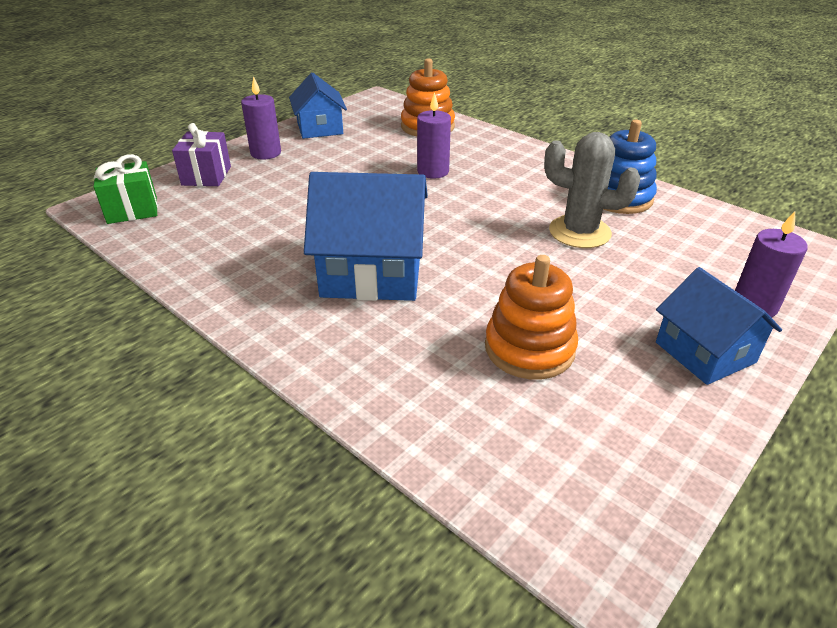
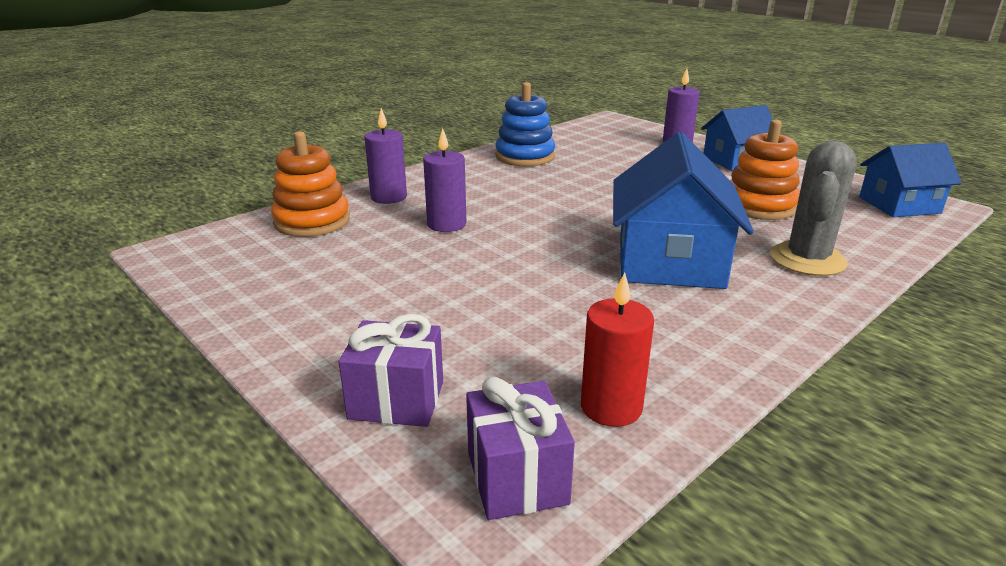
camera: 85 degrees left, 10 degrees down
green gift [94,154,158,224] -> purple gift [466,377,575,520]
purple candle [241,76,281,159] -> purple candle moved to [365,108,407,204]
blue house [289,72,347,139] -> blue house moved to [859,143,961,217]
grey cactus [544,132,641,248] -> grey cactus moved to [770,141,857,276]
none -> red candle [581,272,654,427]

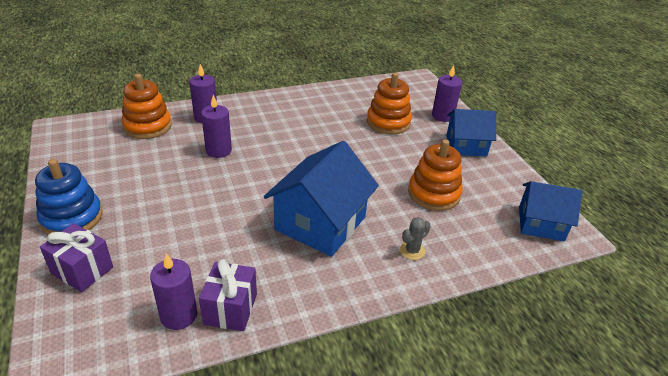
camera: 20 degrees right, 10 degrees up
purple gift [466,377,575,520] -> purple gift moved to [199,259,257,331]
blue stacking toy [496,82,555,166] -> blue stacking toy moved to [35,159,103,235]
red candle [581,272,654,427] -> purple candle [150,253,197,330]
grey cactus [770,141,857,276] -> grey cactus [400,217,431,260], size x0.50
none -> orange stacking toy [367,73,412,134]

